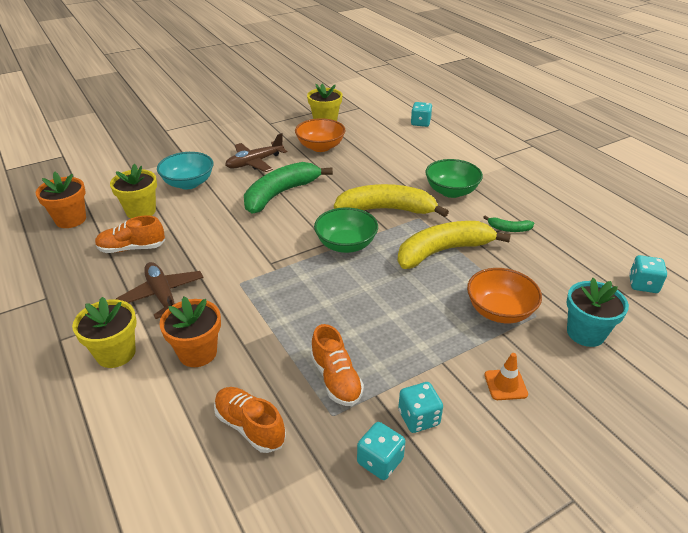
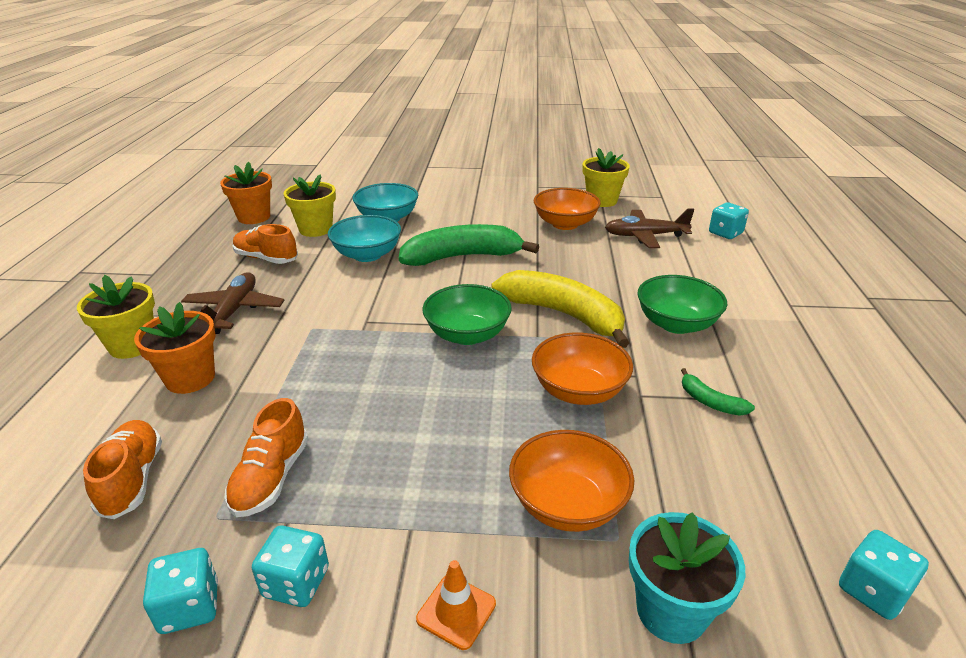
camera: 35 degrees right, 5 degrees down
brown plane [225,133,287,172] -> brown plane moved to [605,208,694,248]
yellow banana [398,221,511,269] -> orange bowl [532,333,633,405]
none -> turquoise bowl [328,215,401,262]

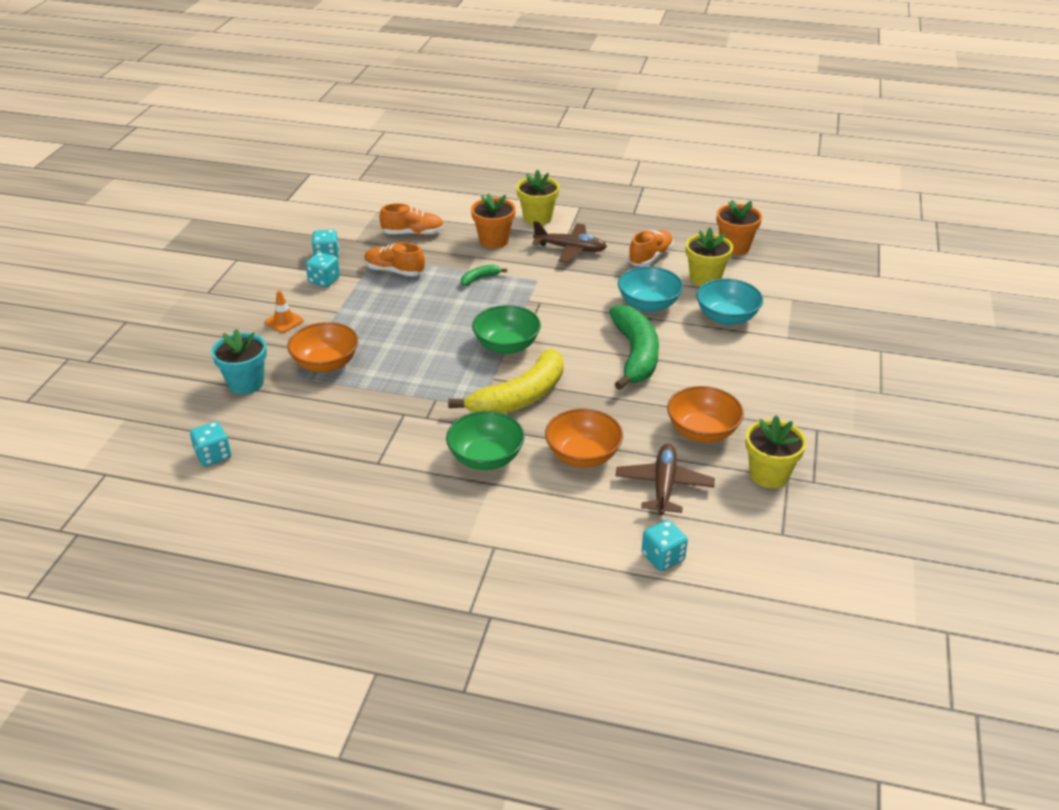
camera: 100 degrees right, 5 degrees up
orange bowl [532,333,633,405] -> orange bowl moved to [545,409,623,467]
green banana [681,368,755,416] -> green banana moved to [461,265,507,286]

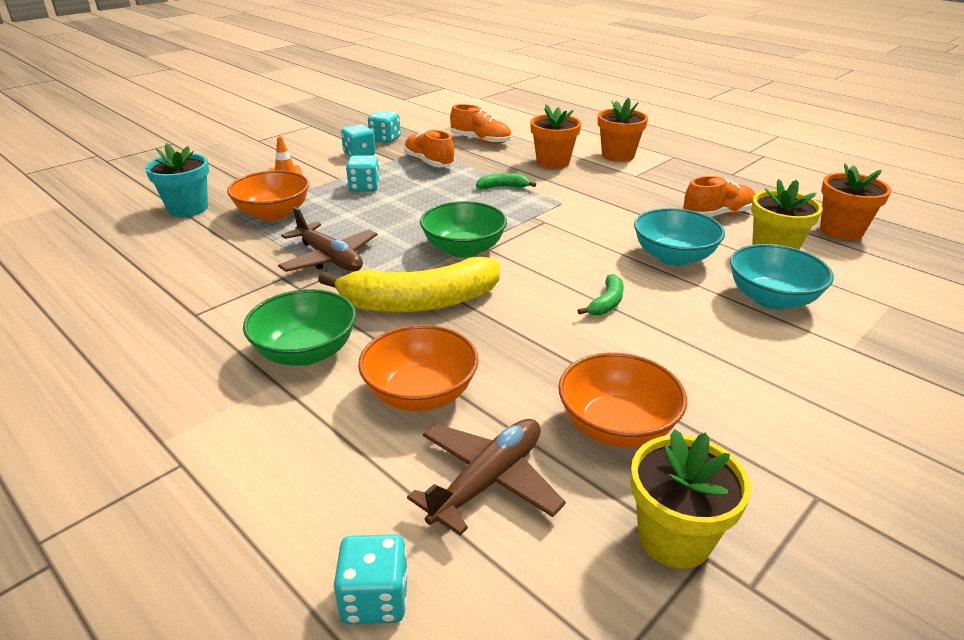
camera: 30 degrees right, 5 degrees down
turquoise dice [190,421,231,466] -> turquoise dice moved to [346,156,380,192]
yellow flower pot [516,170,560,225] -> orange flower pot [598,98,648,162]
brown plane [532,221,607,263] -> brown plane moved to [278,207,377,272]
green banana [609,305,659,390] -> green banana [578,274,624,315], size x0.43

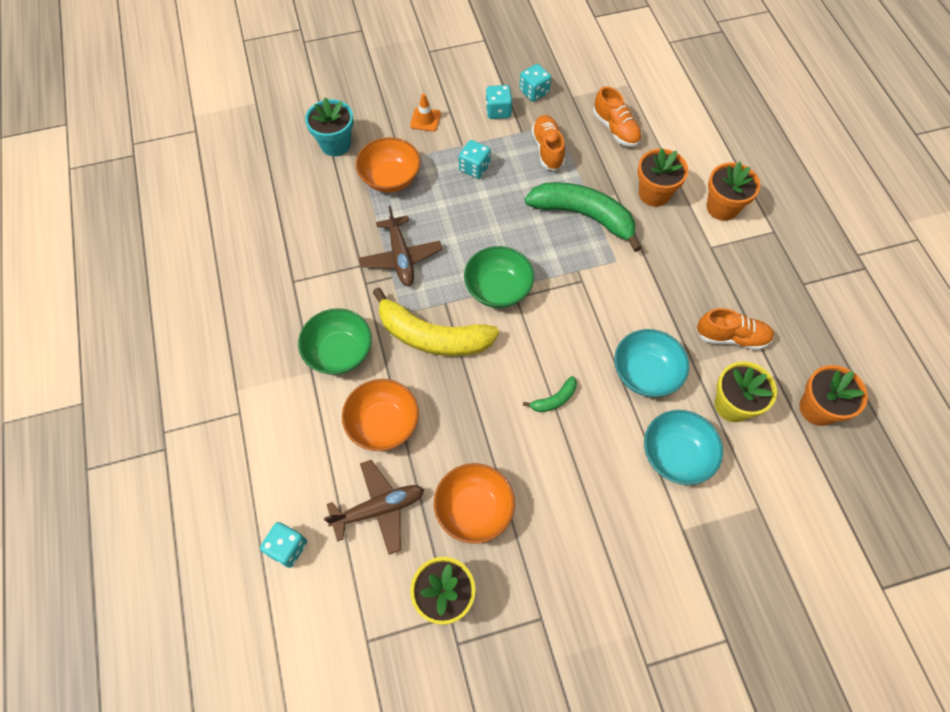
camera: 30 degrees right, 30 degrees up
green banana [476,173,536,189] -> green banana [525,182,642,252], size x2.31

